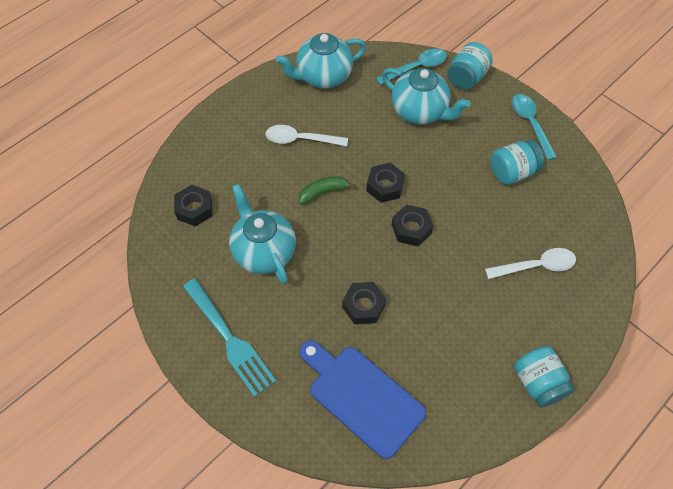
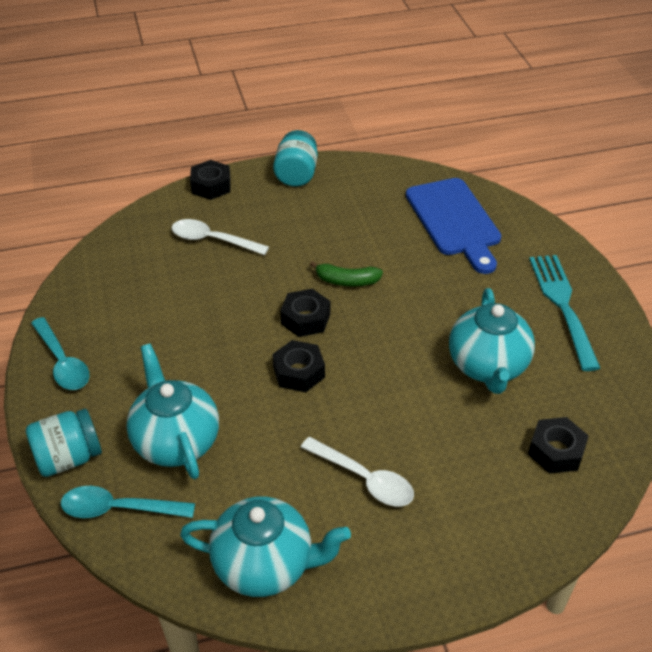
camera: 150 degrees left, 15 degrees down
green banana [298,176,356,205] -> green banana moved to [310,261,383,287]
black nut [342,282,386,324] -> black nut moved to [190,160,231,200]
turquoise jar [491,140,544,185] -> none
turquoise spoon [512,94,557,160] -> turquoise spoon turned 45 degrees counterclockwise [31,317,90,390]

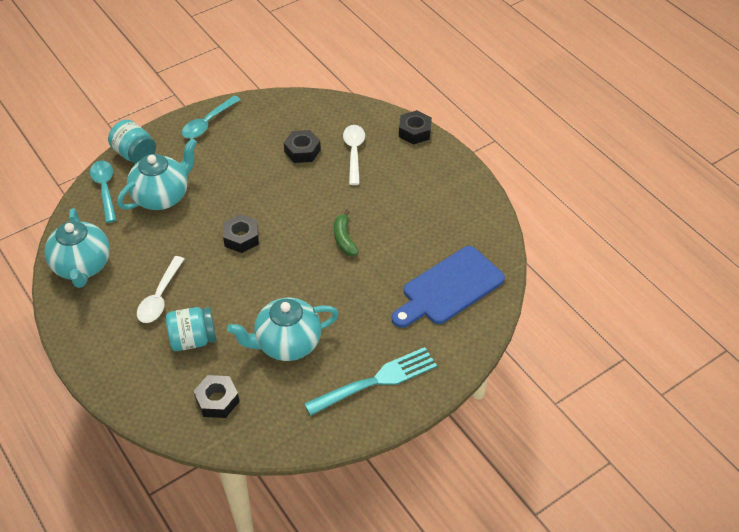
camera: 70 degrees right, 5 degrees up
turquoise jar [273,130,318,187] -> turquoise jar moved to [166,307,216,351]
black nut [280,289,330,337] -> black nut moved to [284,130,321,163]

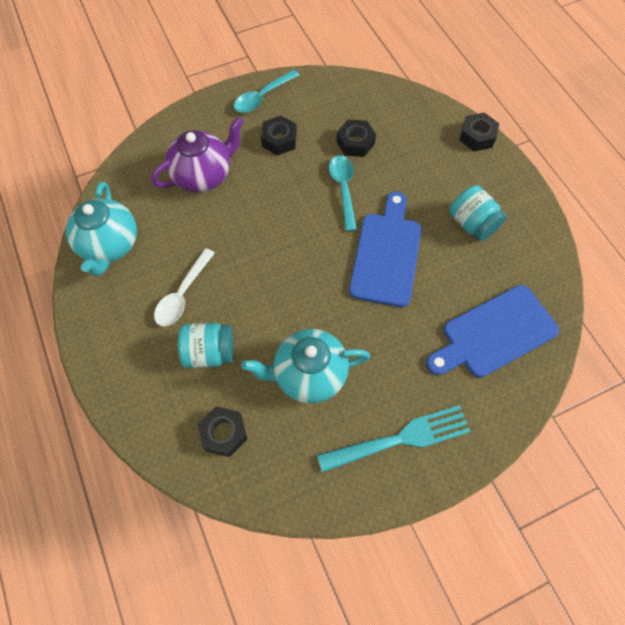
camera: 10 degrees right, 15 degrees up
turquoise spoon [90,161,116,223] -> turquoise spoon moved to [329,155,357,231]
turquoise jar [108,119,156,164] -> turquoise jar moved to [449,185,506,241]
turquoise teapot [117,138,197,210] -> purple teapot [151,117,244,192]
black nut [223,214,259,253] -> black nut moved to [261,115,297,156]
green banana [334,210,359,256] -> blue cutting board [349,192,421,307]
white spoon [343,125,365,185] -> none

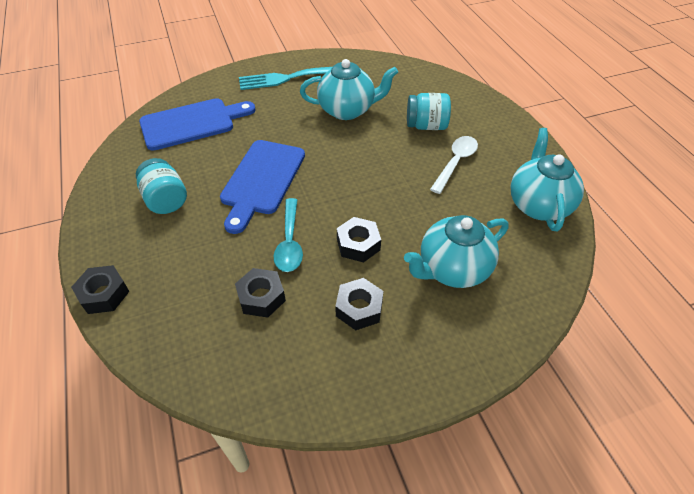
camera: 175 degrees left, 15 degrees down
purple teapot [151,117,244,192] -> turquoise teapot [404,215,509,288]
black nut [198,406,247,457] -> black nut moved to [337,217,381,263]
turquoise spoon [234,69,299,113] -> none

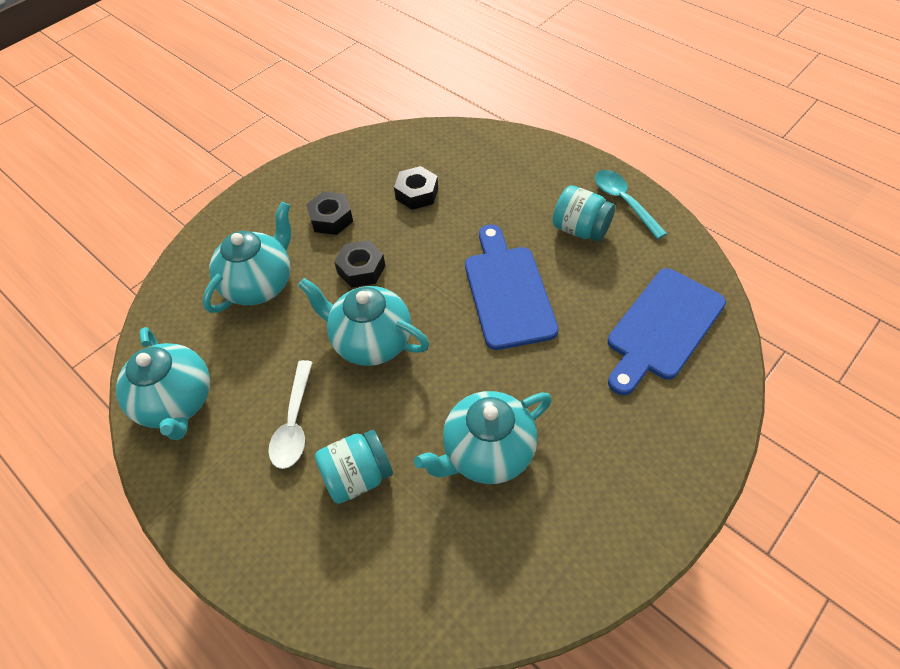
camera: 155 degrees right, 5 degrees up
black nut [71,265,130,314] -> none
turquoise fork [239,67,332,90] -> none
turquoise spoon [274,198,303,272] -> turquoise spoon moved to [595,170,667,239]
none -> turquoise teapot [298,278,429,366]

